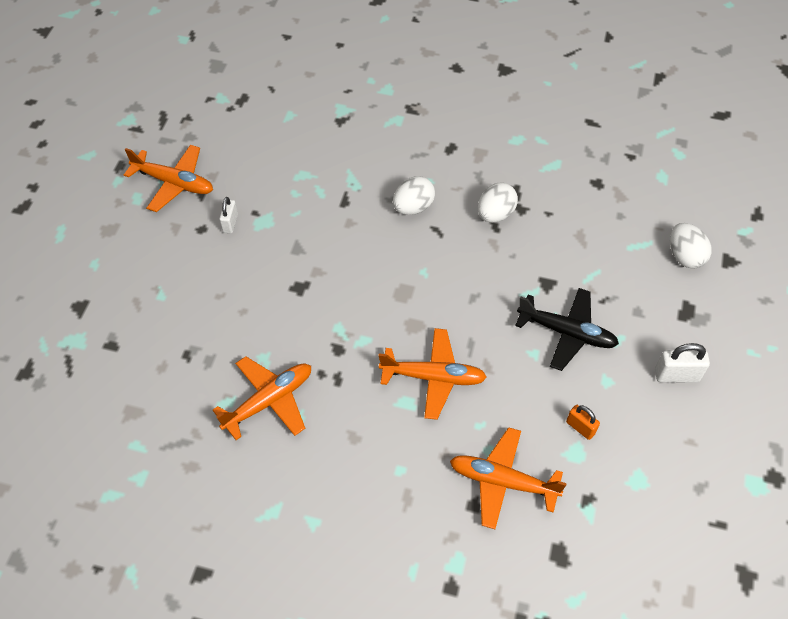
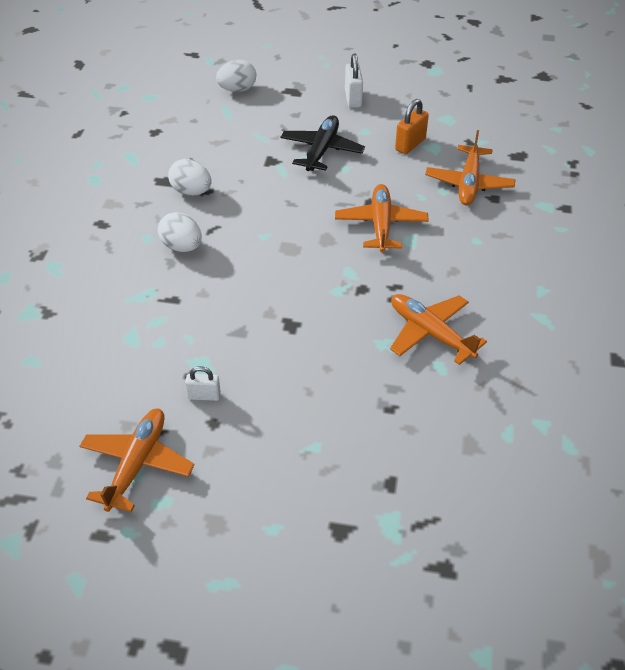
camera: 95 degrees left, 10 degrees down
orange padlock [566,405,600,440] -> orange padlock [395,99,429,154], size x1.51

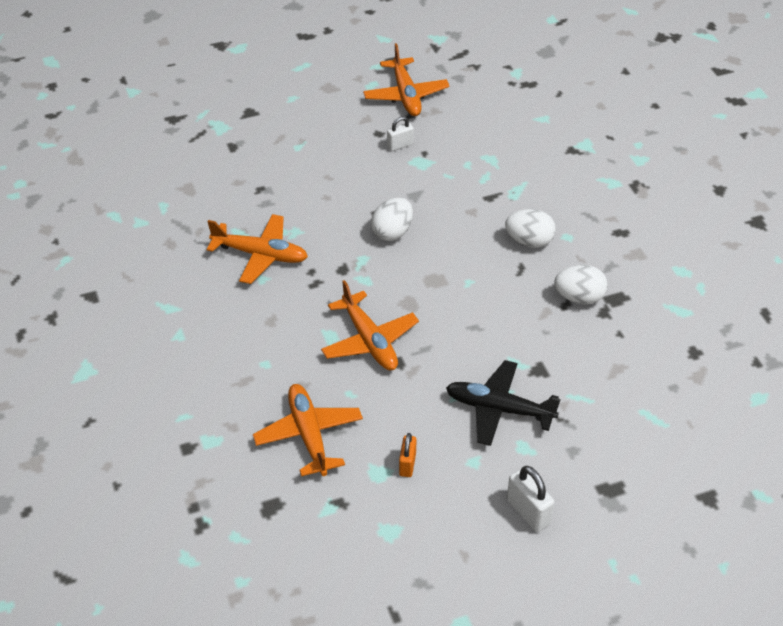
camera: 150 degrees right, 0 degrees up
white egg [216,59,256,92] -> white egg moved to [371,198,413,241]
black plane [281,115,365,171] -> black plane turned 120 degrees clockwise [446,360,561,446]
orange padlock [395,99,429,154] -> orange padlock [399,433,416,477], size x0.66

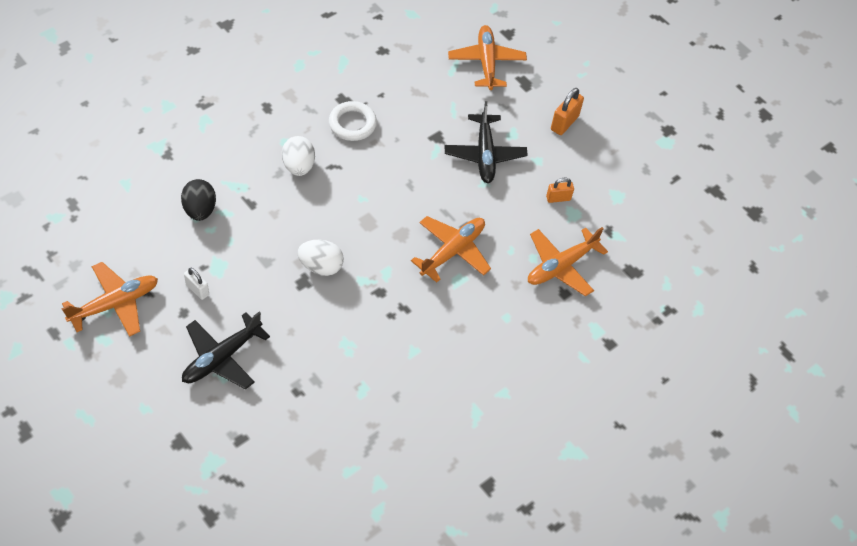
camera: 115 degrees left, 10 degrees up
orange plane [207,214,308,284] -> orange plane moved to [448,25,527,90]
white padlock [507,466,554,532] -> orange padlock [551,88,584,135]
white egg [554,265,608,305] -> white ring [329,101,377,141]
none -> black egg [181,179,216,221]
none -> black plane [182,312,270,390]

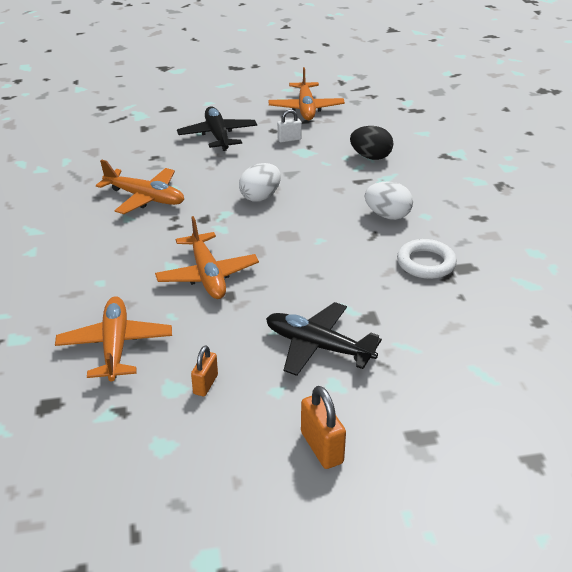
camera: 125 degrees right, 20 degrees down
orange plane [448,25,527,90] -> orange plane moved to [96,159,184,214]

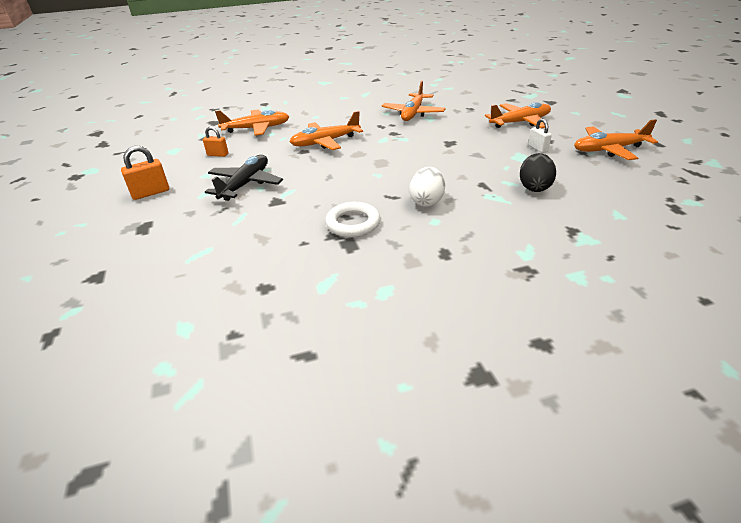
camera: 85 degrees right, 0 degrees up
black plane [177,106,257,151] -> orange plane [485,102,551,128]
white egg [239,163,281,201] -> none

